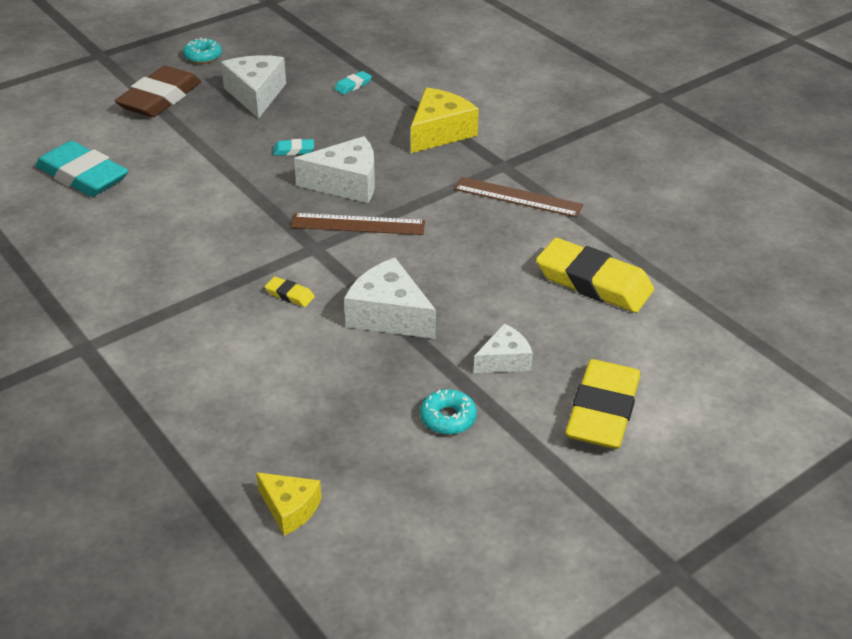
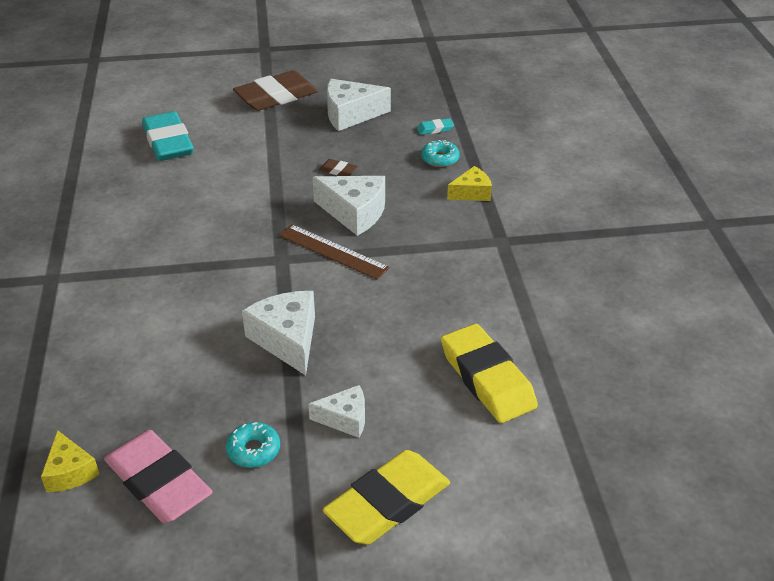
camera: 30 degrees right, 0 degrees up
turquoise donut [183,38,222,64] -> turquoise donut moved to [421,140,460,167]
white cheese [221,55,286,119] -> white cheese turned 120 degrees counterclockwise [327,79,391,131]
yellow eraser [265,277,315,307] -> none
turquoise eraser [273,139,314,156] -> brown eraser [319,159,358,176]
yellow cheese [411,88,479,153] -> yellow cheese [447,166,492,201], size x0.61
brown ruler [454,177,583,217] -> none
none -> pink eraser [104,430,213,524]

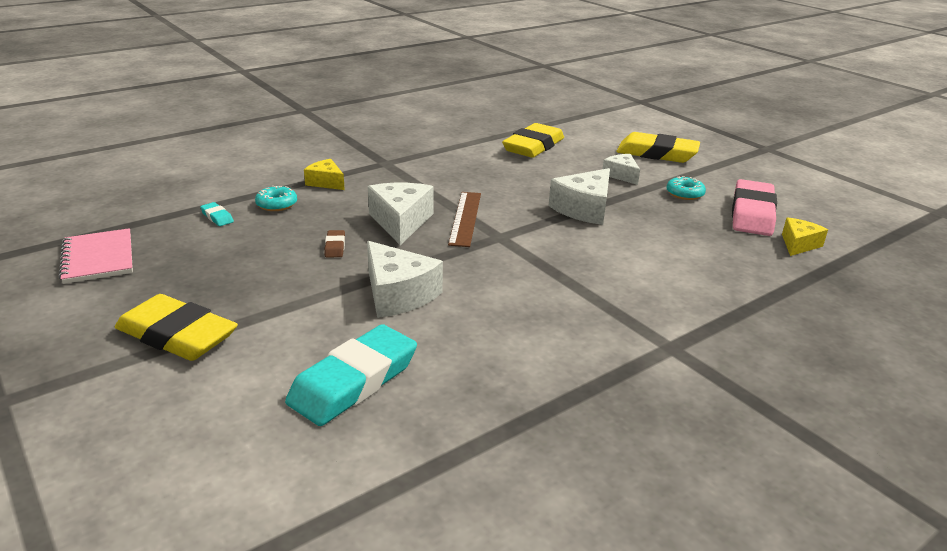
camera: 120 degrees left, 10 degrees down
brown eraser [233,70,318,111] -> yellow eraser [115,294,238,361]
white cheese [327,79,391,131] -> white cheese moved to [367,241,443,318]
none -> pink notebook [59,228,133,284]

